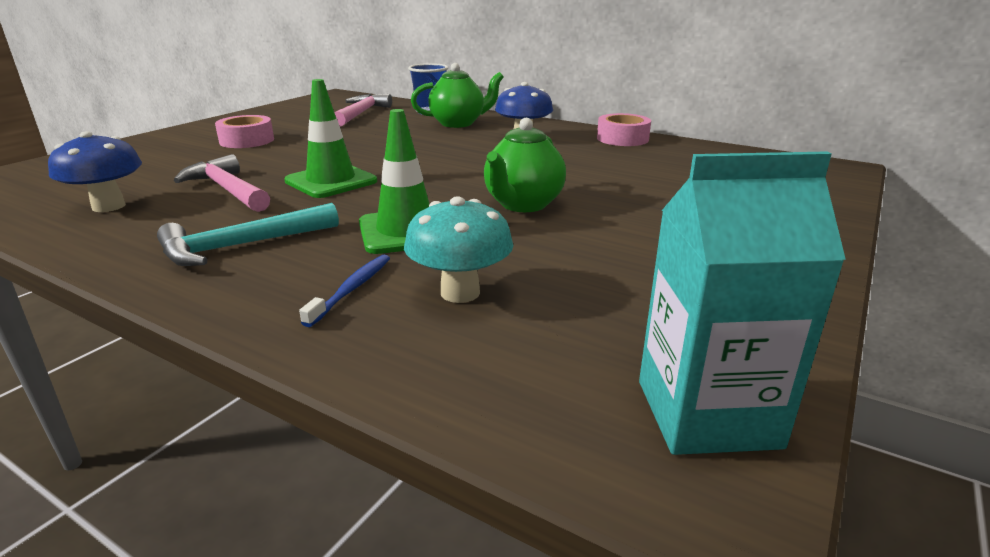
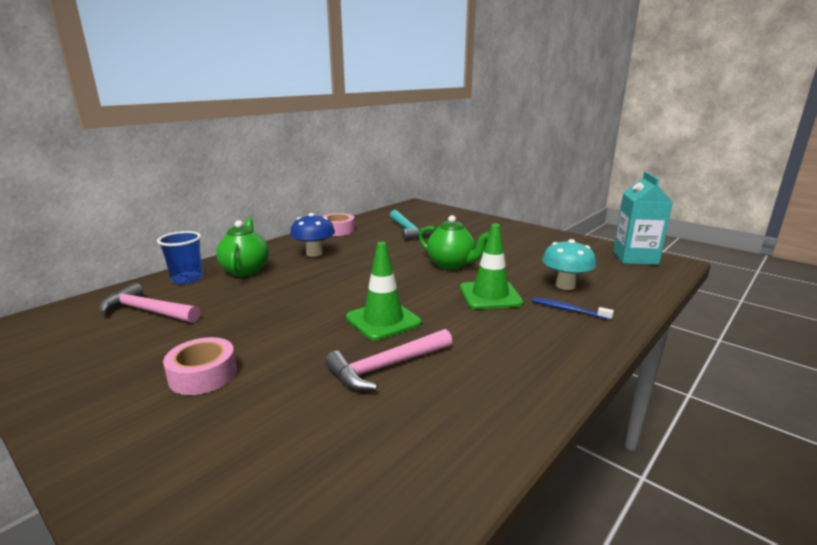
camera: 80 degrees left, 5 degrees down
blue mushroom [48,131,142,212] -> none
turquoise hammer [157,203,339,266] -> turquoise hammer moved to [390,210,433,240]

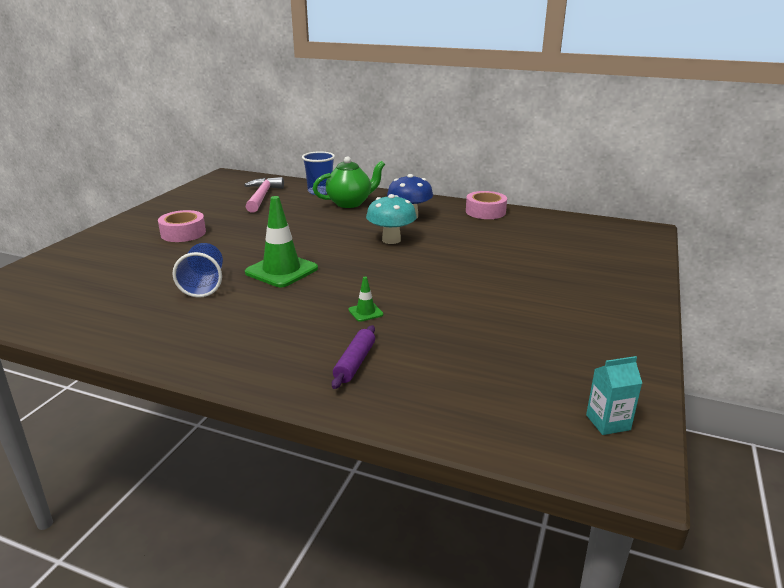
camera: 70 degrees right, 5 degrees up
pink hammer [325,329,452,390] -> blue cup [173,243,223,298]
turquoise hammer [390,210,433,240] -> none
green teapot [419,215,489,270] -> none
green traffic cone [460,223,523,309] -> green traffic cone [348,277,383,322], size x0.45
blue toothbrush [532,298,614,320] -> purple rolling pin [332,325,375,389]
turquoise mushroom [542,239,596,290] -> turquoise mushroom moved to [366,194,417,244]
turquoise carton [613,172,673,265] -> turquoise carton [586,356,642,435], size x0.50

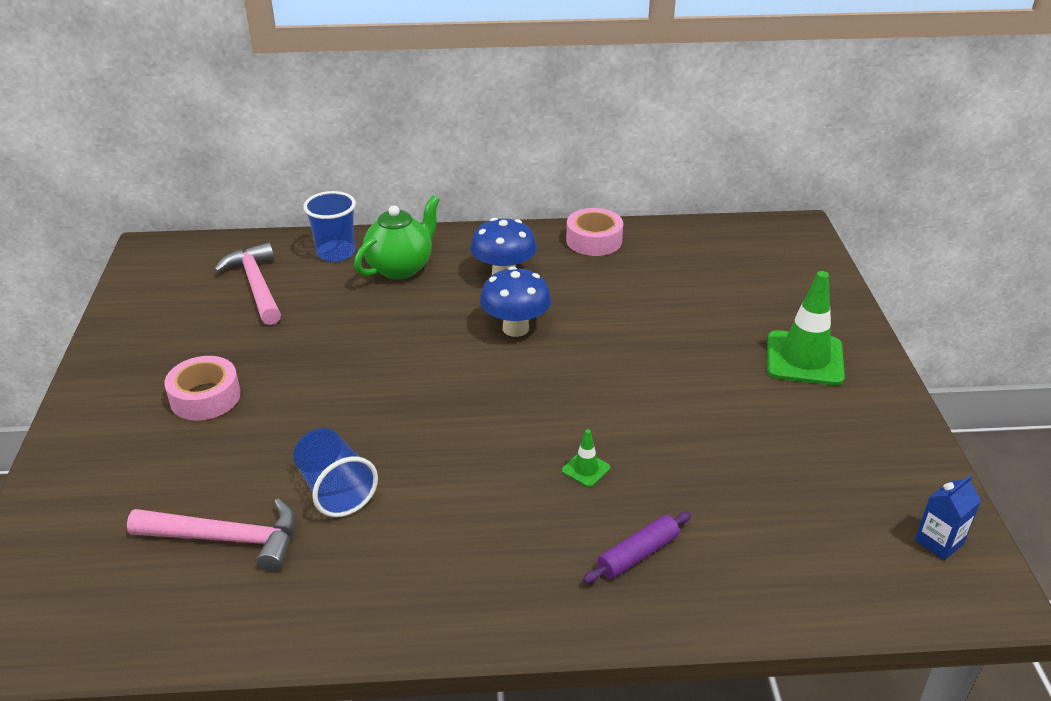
camera: 25 degrees left, 10 degrees up
green traffic cone [245,196,318,287] -> green traffic cone moved to [767,271,845,386]
purple rolling pin [332,325,375,389] -> purple rolling pin turned 60 degrees clockwise [583,512,691,583]
turquoise mushroom [366,194,417,244] -> blue mushroom [480,266,551,337]
turquoise carton [586,356,642,435] -> blue carton [915,475,981,560]
none -> pink hammer [127,498,296,572]

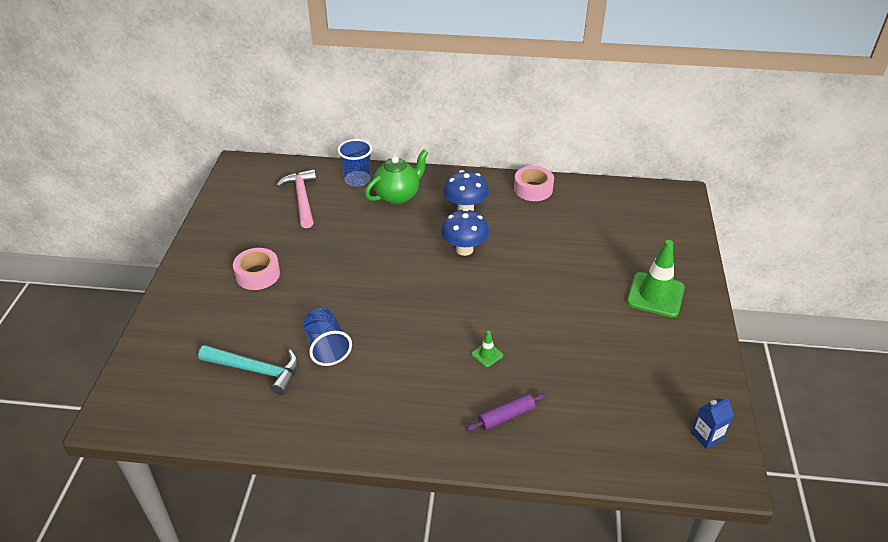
camera: 10 degrees right, 5 degrees up
pink hammer [127,498,296,572] -> turquoise hammer [198,345,299,396]

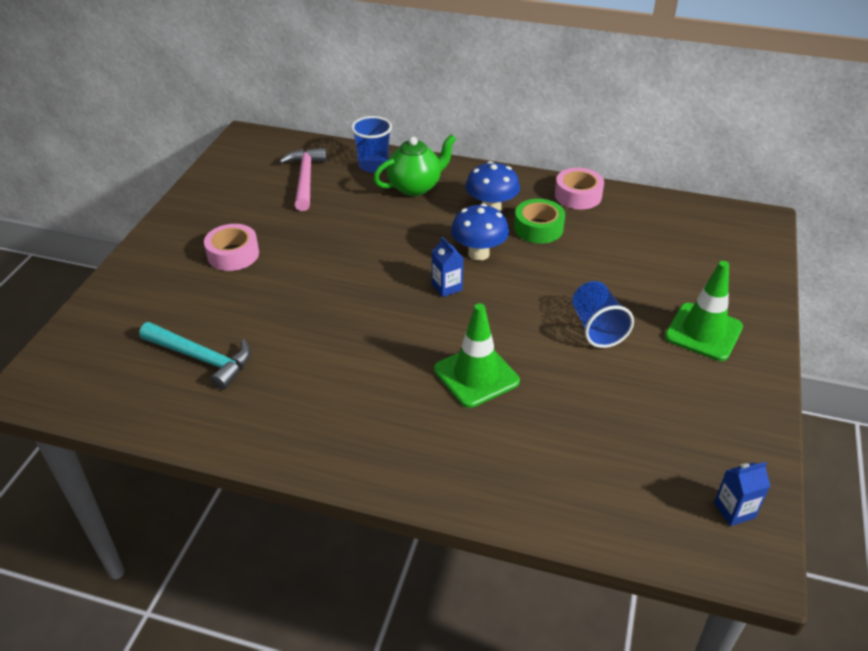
camera: 10 degrees right, 0 degrees up
blue cup [303,308,352,366] -> blue cup moved to [572,281,634,348]
purple rolling pin [466,393,546,431] -> none
green traffic cone [471,331,503,367] -> green traffic cone [434,303,520,408], size x2.23
none -> blue carton [432,237,463,297]
none -> green tape [514,199,565,244]

